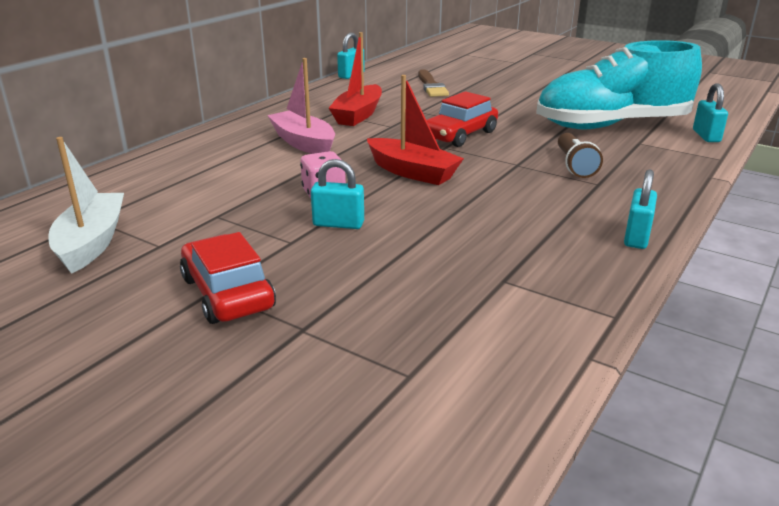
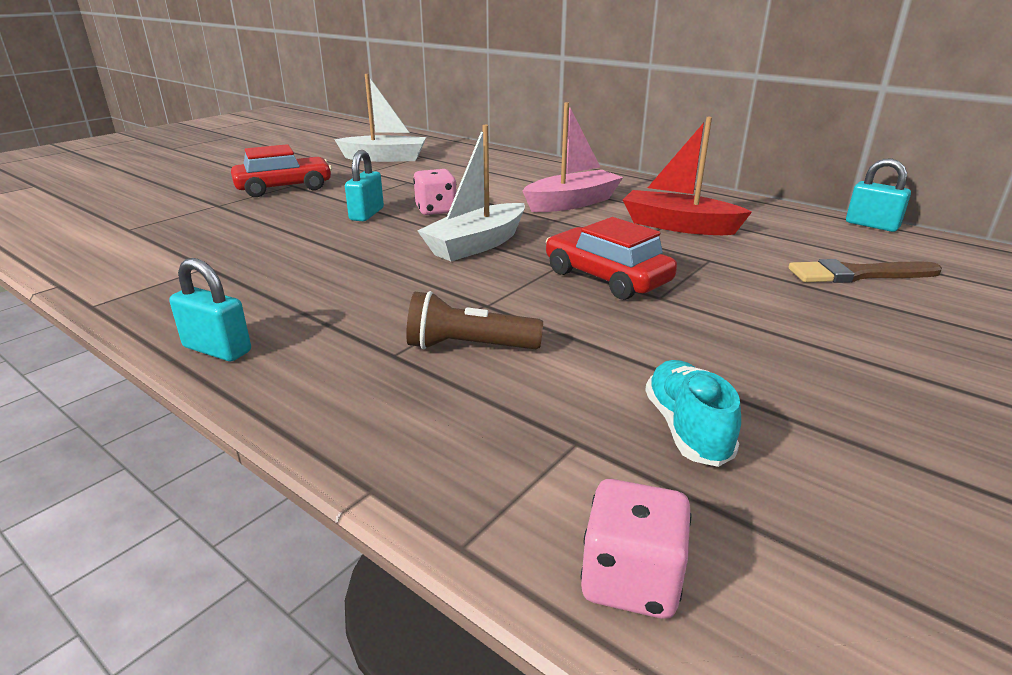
camera: 95 degrees right, 0 degrees up
red boat [367,75,464,185] -> white boat [417,125,525,261]
turquoise shoe [536,40,702,129] -> turquoise shoe [645,360,741,467], size x0.40
turquoise padlock [693,83,728,142] -> pink dice [581,479,691,619]

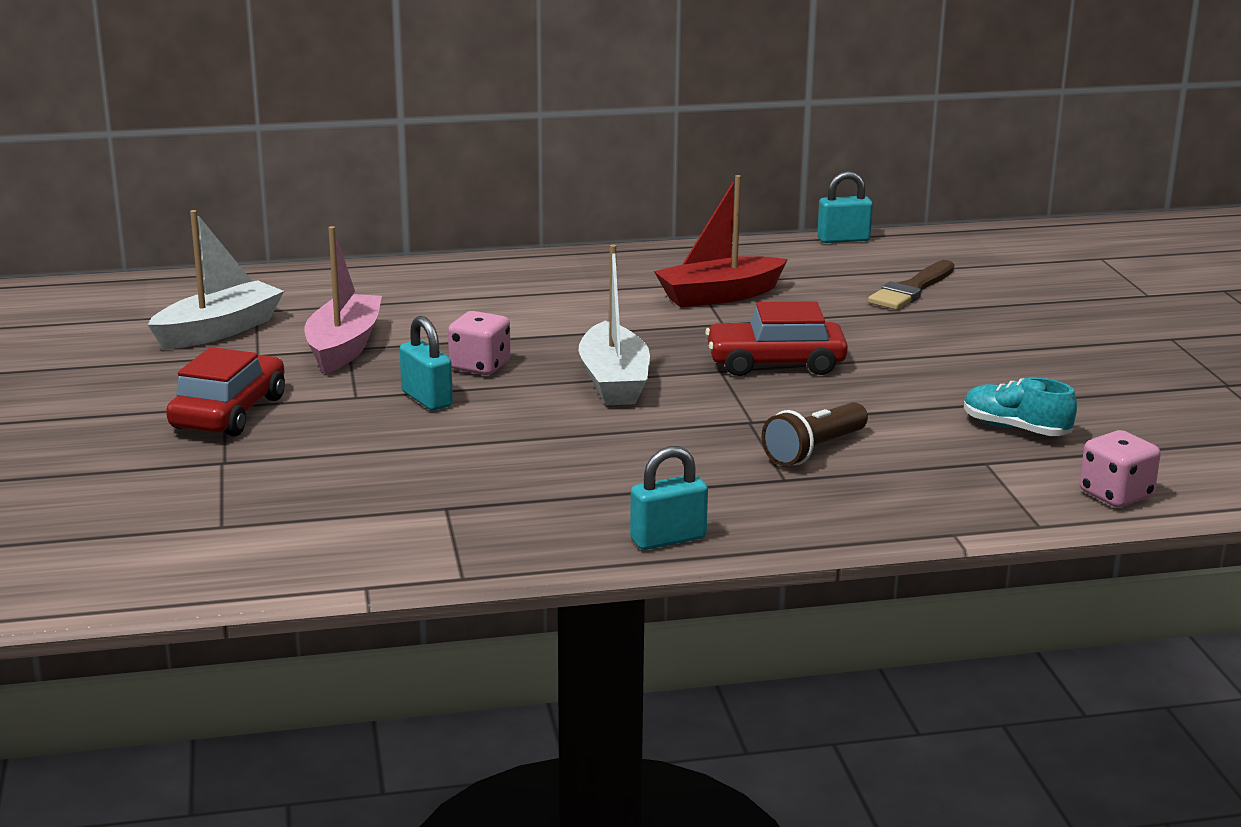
camera: 50 degrees left, 5 degrees down
pink boat [523,102,623,212] -> pink boat moved to [304,226,382,374]

